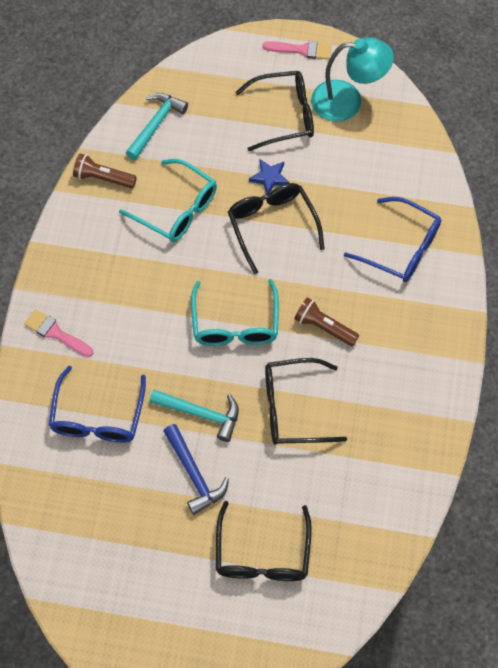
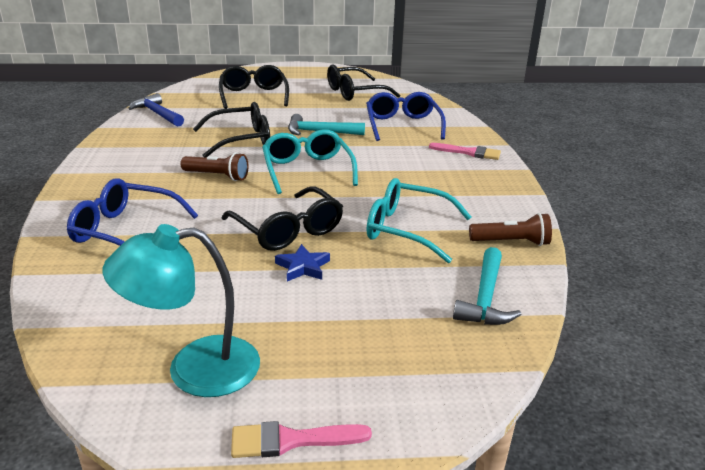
camera: 165 degrees right, 35 degrees down
blue hammer [163,424,229,515] -> blue hammer moved to [128,93,184,127]
black glasses [236,71,314,151] -> black glasses moved to [327,64,400,101]

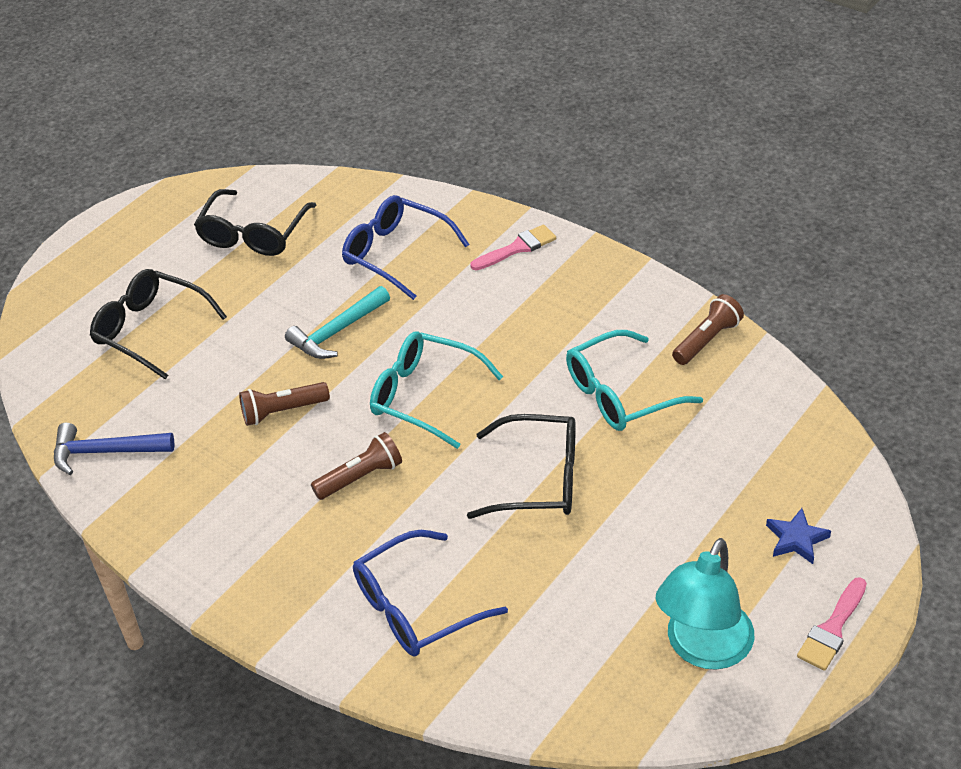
camera: 45 degrees left, 15 degrees up
black glasses [193,102,270,158] -> brown flashlight [239,382,330,426]
blue star [275,244,330,281] -> blue star moved to [766,508,831,564]
turquoise hammer [453,247,522,325] -> none

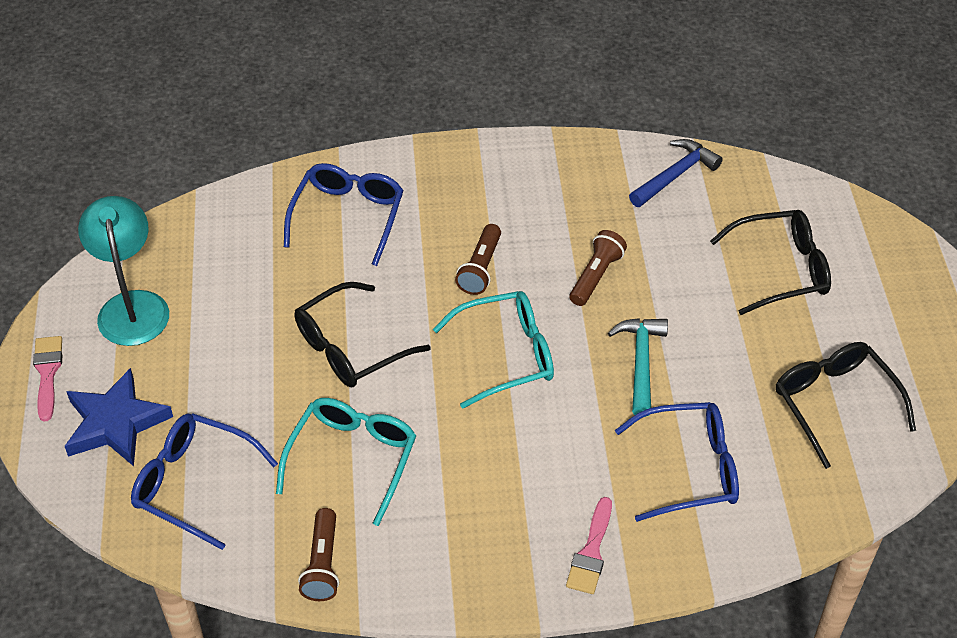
camera: 135 degrees right, 5 degrees up
blue star [766,508,831,564] -> blue star [64,368,173,466], size x1.85
none -> blue glasses [131,413,278,550]

